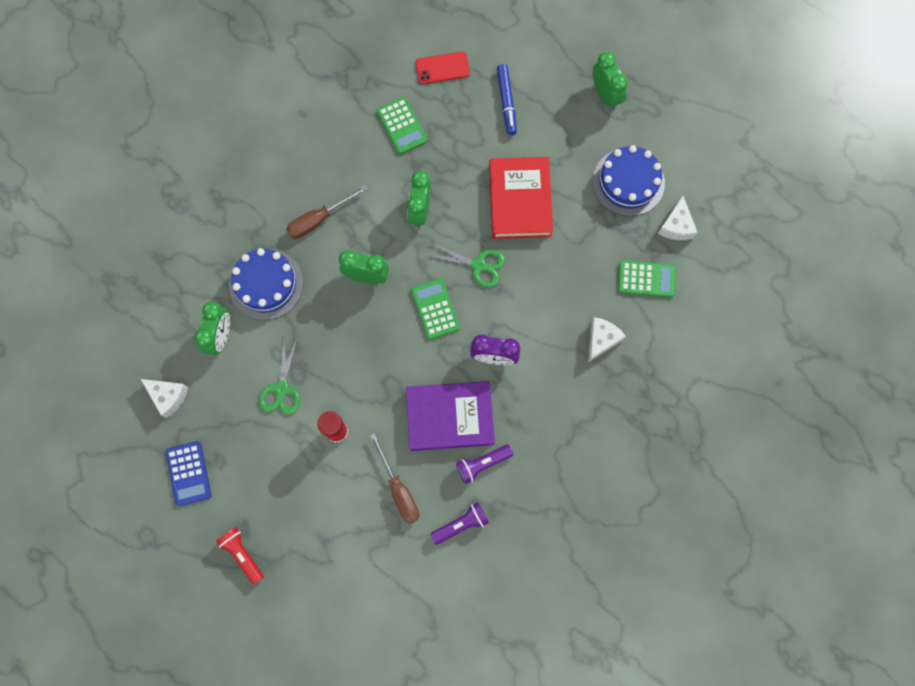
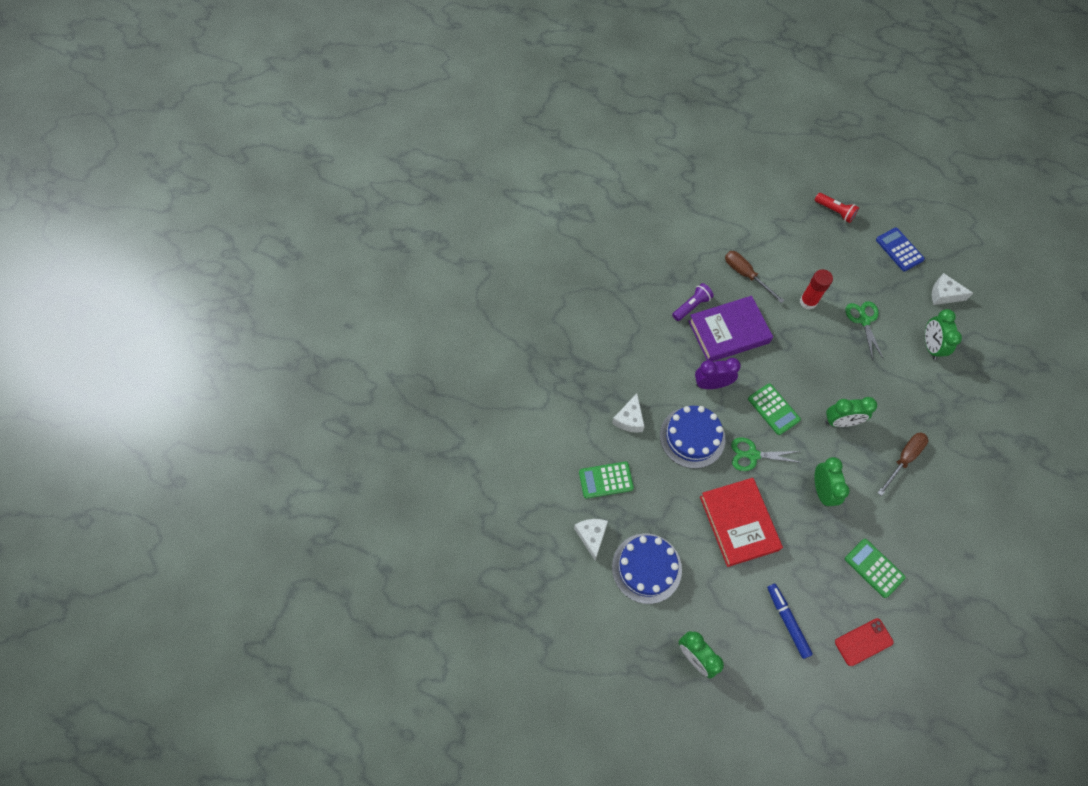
camera: 165 degrees right, 10 degrees down
blue cake [229,248,303,320] -> blue cake moved to [660,406,725,469]
purple flashlight [431,502,489,545] -> none

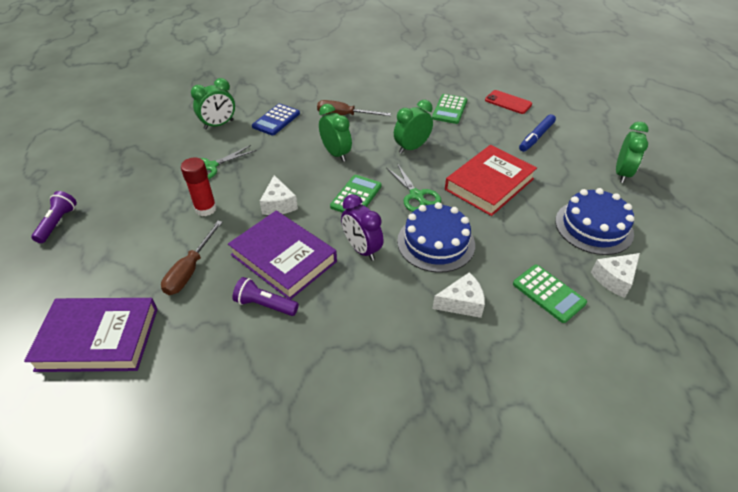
camera: 120 degrees left, 20 degrees down
red flashlight [815,193,859,223] -> purple flashlight [31,191,77,243]
blue calculator [876,227,925,271] -> blue calculator moved to [252,104,300,135]
white cheese [932,273,973,305] -> white cheese moved to [260,175,298,215]
none -> purple book [24,298,158,372]

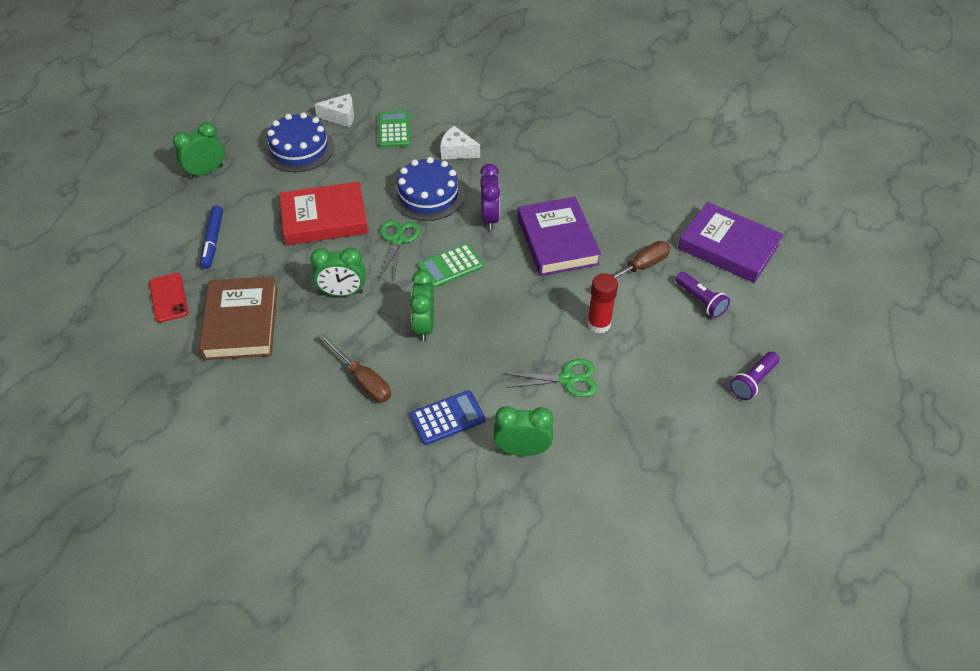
camera: 145 degrees left, 5 degrees up
purple flashlight [232,277,299,316] -> purple flashlight moved to [676,272,730,318]
white cheese [260,175,298,215] -> none
green calculator [432,94,467,124] -> brown book [199,276,278,360]
blue marker [519,114,556,152] -> blue marker turned 105 degrees clockwise [200,206,223,269]

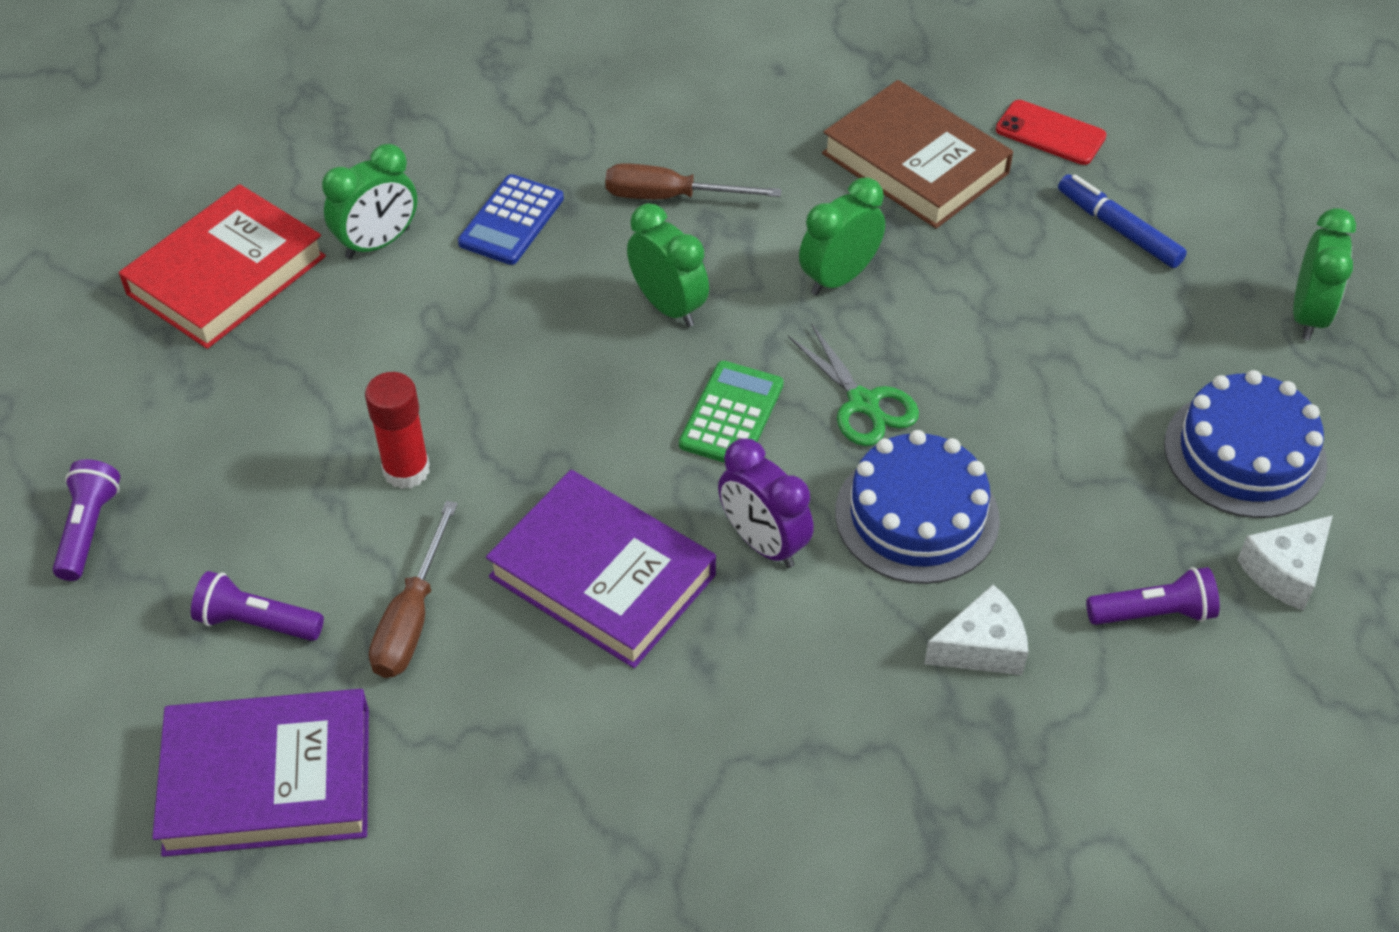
camera: 140 degrees right, 0 degrees up
red book [279,182,368,245] -> red book moved to [119,184,326,349]
green calculator [379,111,410,148] -> purple flashlight [1086,567,1220,625]
green scissors [505,359,598,397] -> none

